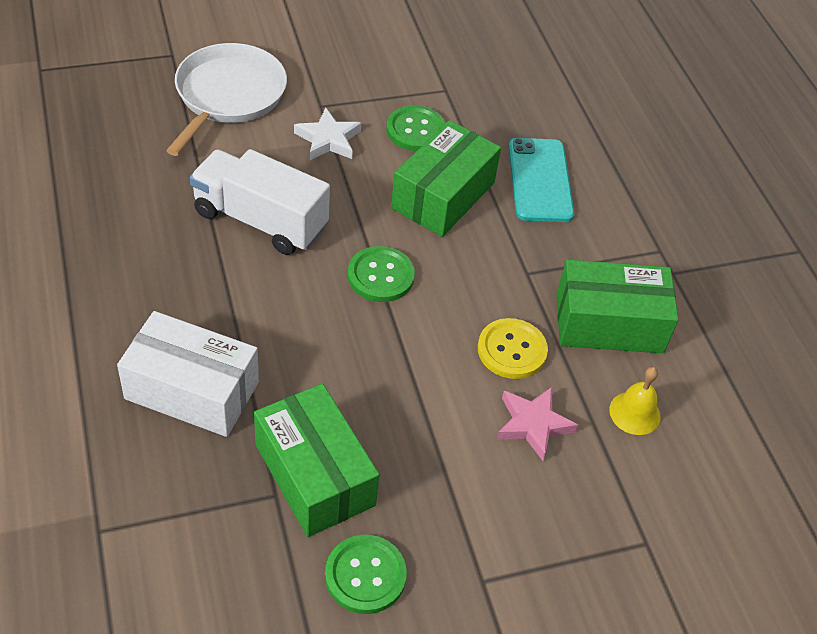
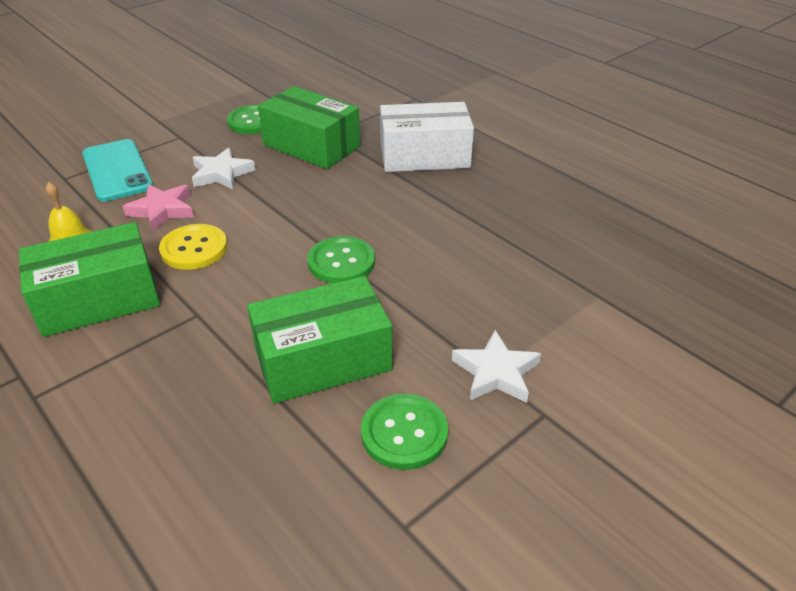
camera: 160 degrees right, 10 degrees down
white pan [166,43,287,156] -> none
white truck [190,149,330,255] -> none
green box [391,120,501,237] -> green box turned 60 degrees clockwise [247,276,393,404]
turquoise phone [508,138,574,222] -> turquoise phone moved to [82,139,153,201]
none -> white star [192,148,255,190]

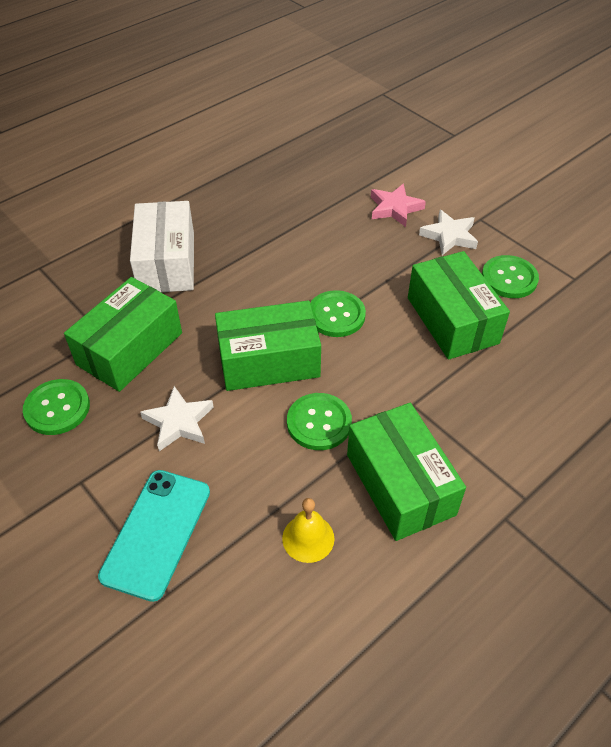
camera: 90 degrees left, 10 degrees up
turquoise phone [82,139,153,201] -> turquoise phone turned 45 degrees counterclockwise [98,470,210,602]
pink star [122,184,194,232] -> pink star moved to [371,184,426,227]
yellow button [159,224,228,270] -> green button [287,393,352,450]
none -> green box [215,300,321,391]

